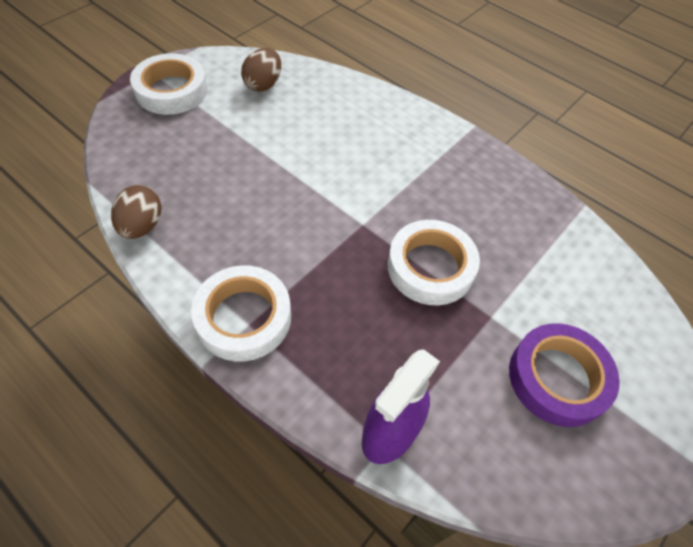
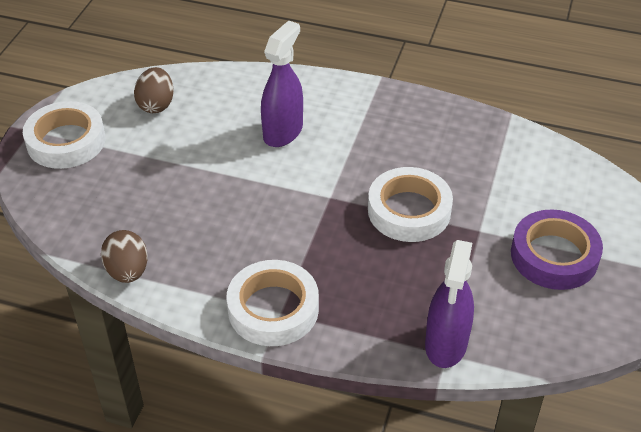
camera: 20 degrees left, 10 degrees down
none -> purple spray bottle [261,21,303,147]

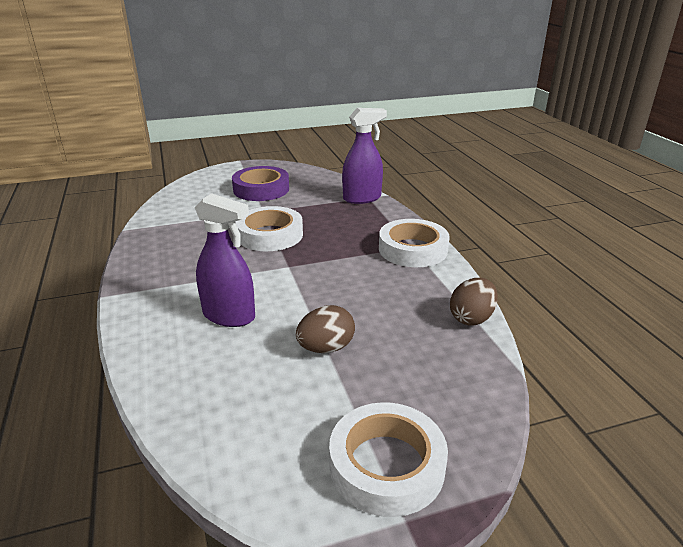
camera: 125 degrees left, 15 degrees down
brown egg [134,67,174,113] -> brown egg moved to [296,305,355,353]
purple spray bottle [261,21,303,147] -> purple spray bottle turned 150 degrees counterclockwise [195,193,255,327]

